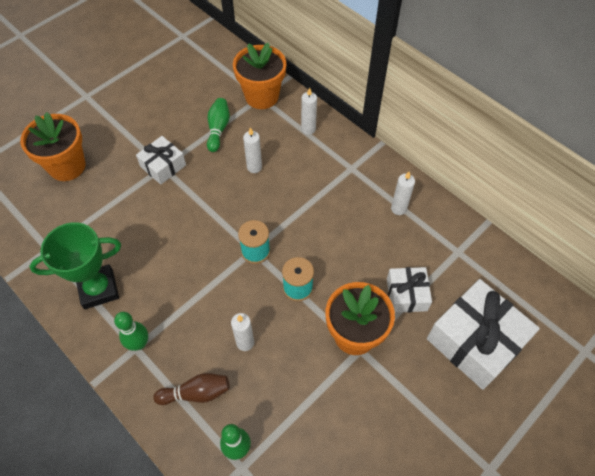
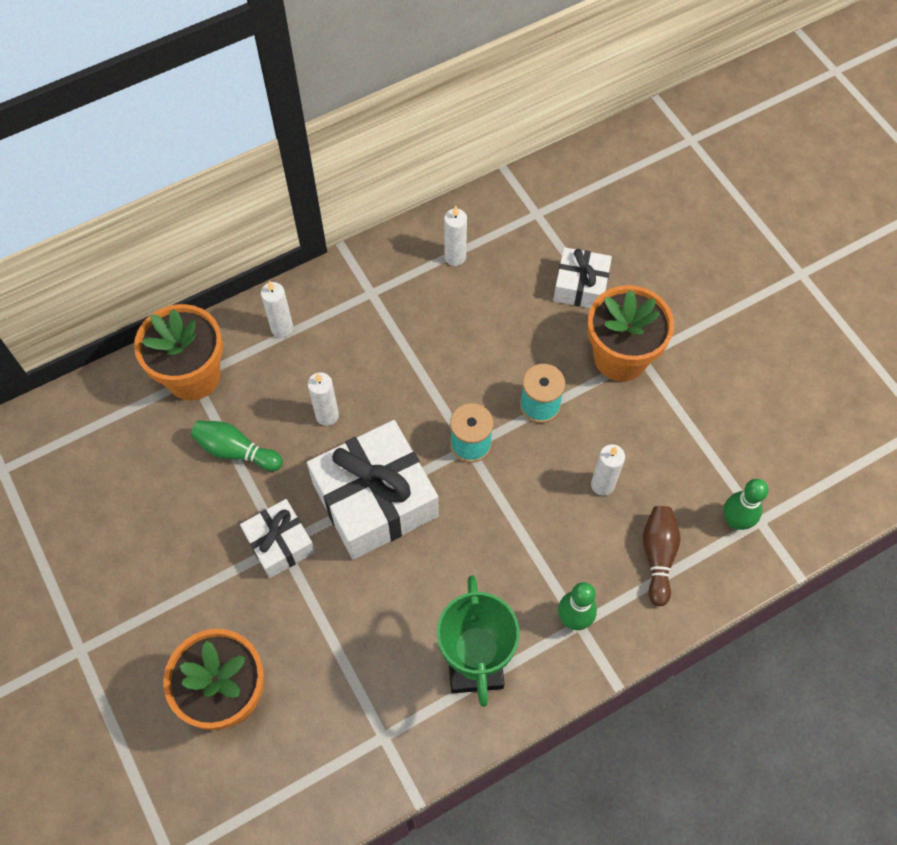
camera: 75 degrees left, 5 degrees up
white gift [427,279,540,390] -> white gift moved to [307,420,439,560]

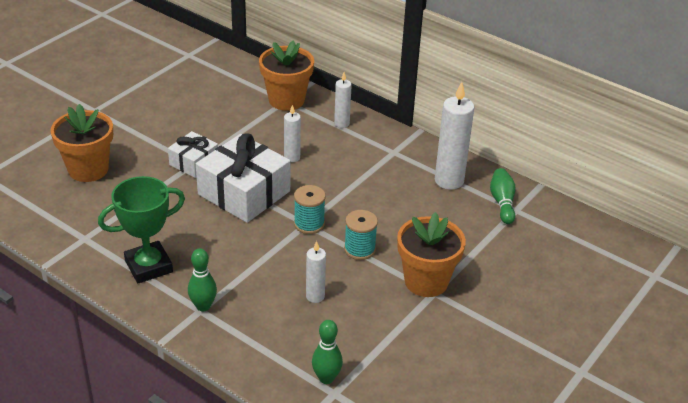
camera: 65 degrees right, 25 degrees down
green bowling pin [191,421,283,471] -> green bowling pin moved to [490,168,516,224]
white candle [444,206,467,266] -> white candle [435,82,474,190], size x1.80
white gift [553,247,612,308] -> none
brown bowling pin [643,506,680,606] -> none

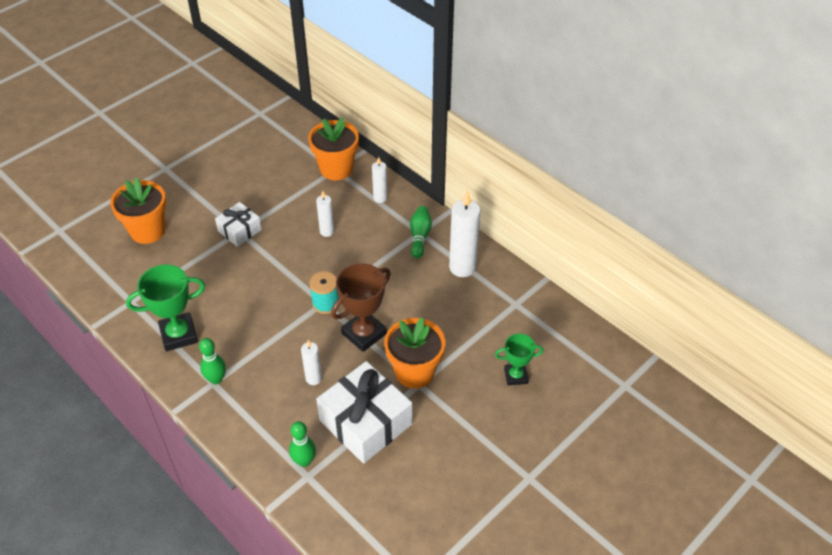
camera: 10 degrees right, 10 degrees up
white gift [196,133,290,223] -> white gift moved to [316,361,412,464]
turquoise spool [344,210,378,260] -> brown trophy [331,263,391,352]
green bowling pin [490,168,516,224] -> green bowling pin moved to [410,206,432,258]
none -> green trophy [495,334,544,386]

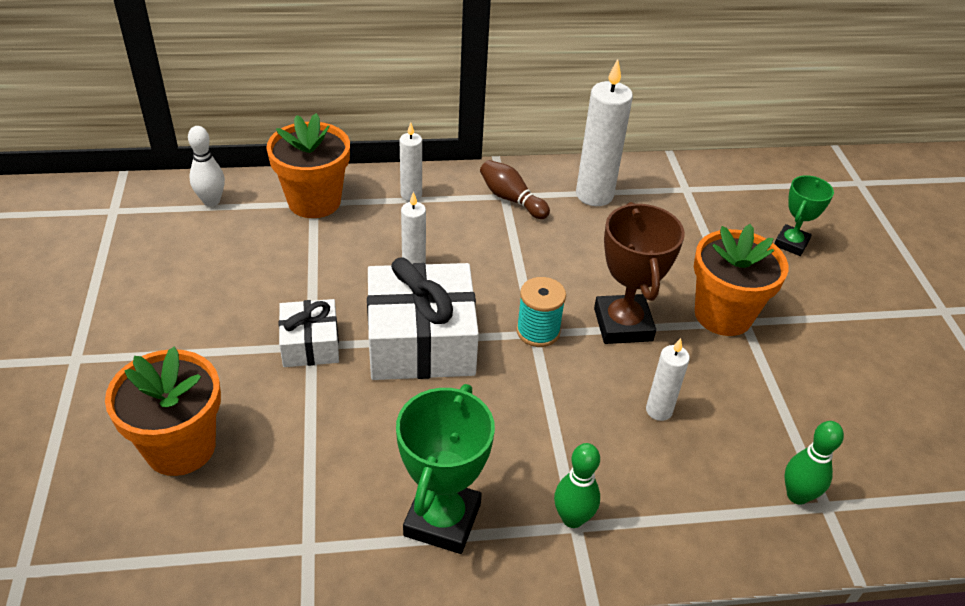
camera: 55 degrees left, 5 degrees down
white gift [316,361,412,464] -> white gift moved to [367,257,479,380]
green bowling pin [410,206,432,258] -> brown bowling pin [480,160,550,219]
none -> white bowling pin [188,126,225,206]

